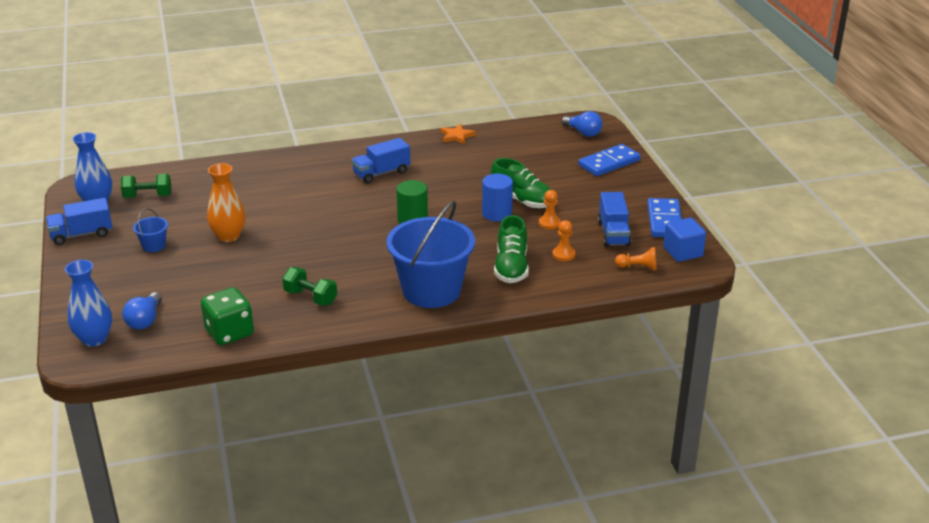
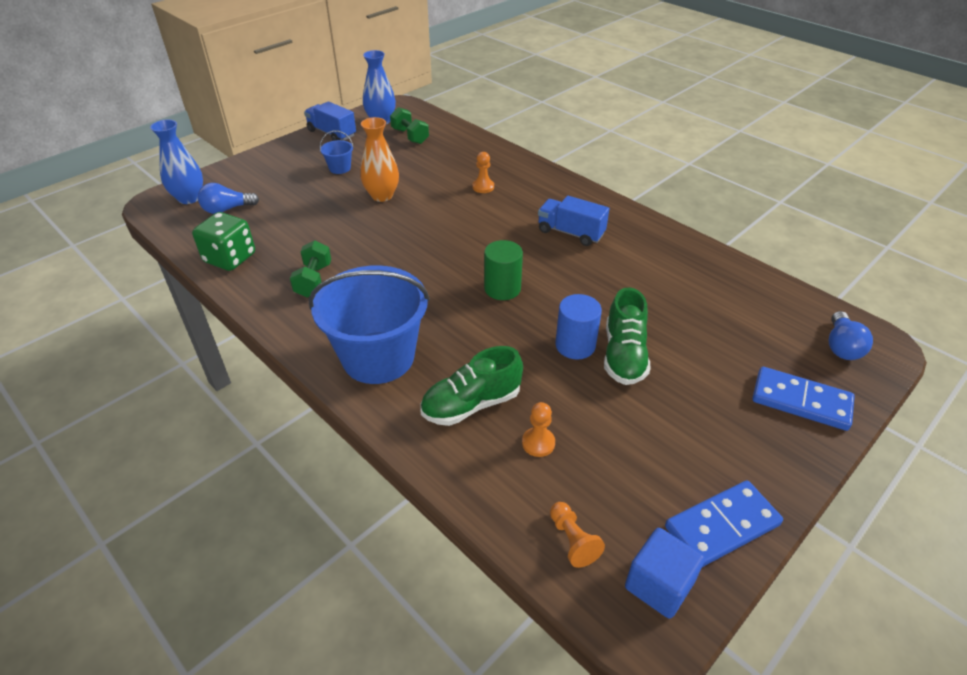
camera: 60 degrees right, 10 degrees up
orange star [441,124,476,144] -> none
orange pawn [539,190,561,229] -> orange pawn moved to [472,152,494,193]
blue truck [598,192,631,247] -> none

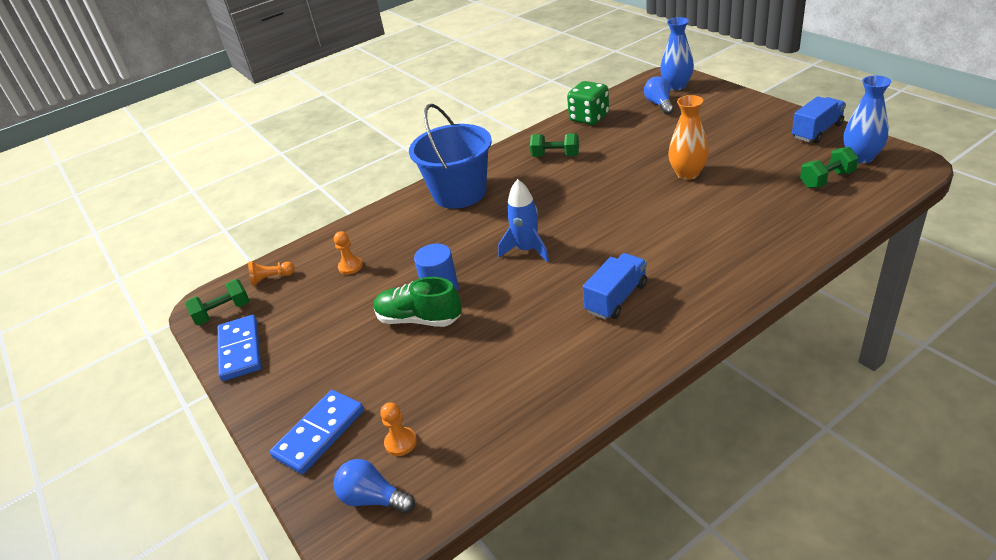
camera: 105 degrees right, 5 degrees down
blue bucket [320,130,354,174] -> none
green shoe [420,346,523,426] -> none
orange pawn [472,152,494,193] -> orange pawn moved to [380,402,417,456]
green cylinder [484,240,523,300] -> blue rocket [498,179,549,262]
blue cube [625,528,705,619] -> green dumbbell [185,279,249,325]

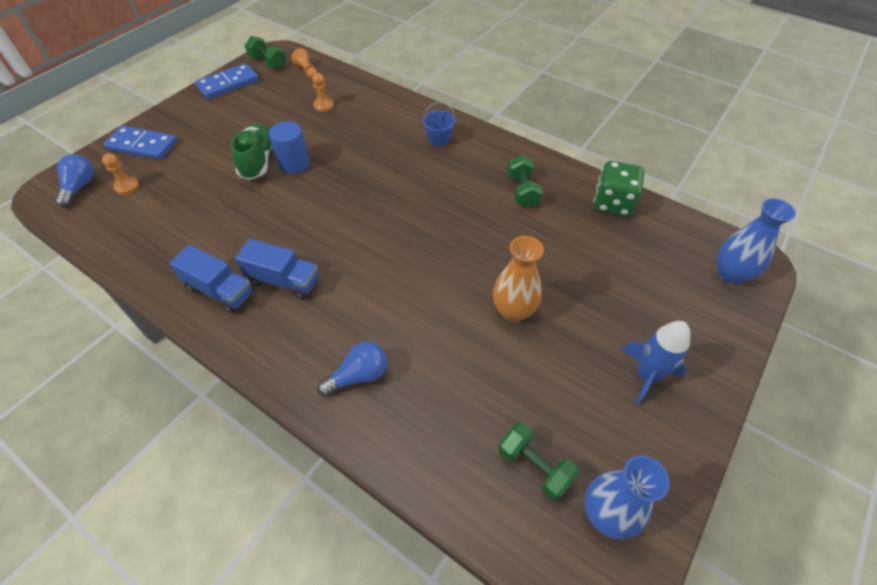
camera: 65 degrees right, 15 degrees up
blue bucket [409,104,492,209] -> blue bucket [422,102,455,146], size x0.41
blue rocket [498,179,549,262] -> blue rocket moved to [621,321,691,406]
blue light bulb [644,76,674,115] -> blue light bulb moved to [317,342,387,397]
blue truck [792,96,846,143] -> blue truck moved to [169,245,254,313]

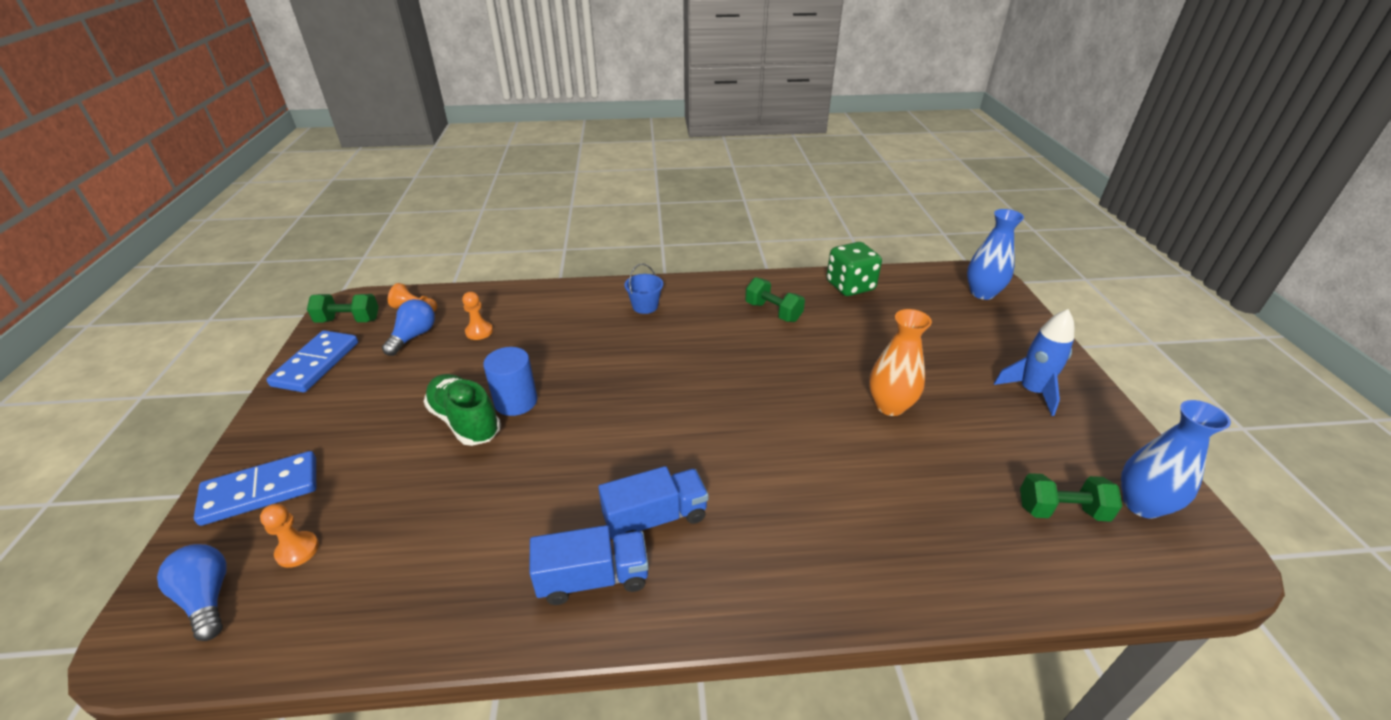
camera: 40 degrees left, 15 degrees down
blue light bulb [317,342,387,397] -> blue light bulb moved to [382,299,435,356]

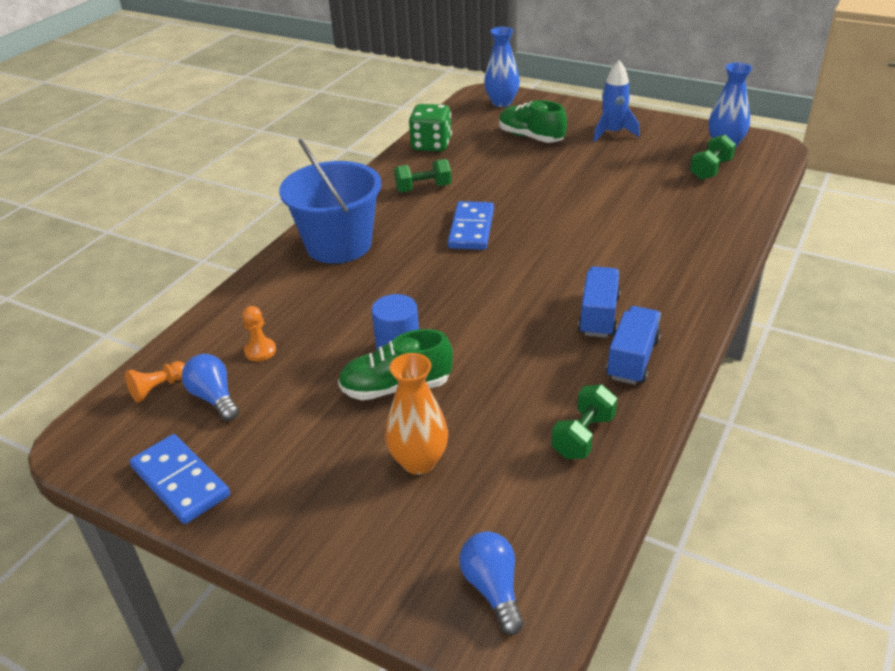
camera: 55 degrees left, 0 degrees up
blue light bulb [157,544,227,641] -> blue light bulb turned 75 degrees clockwise [459,531,524,635]
blue domino [194,451,316,526] -> blue domino moved to [448,201,494,250]
orange pawn [260,504,319,568] -> none
green dumbbell [307,294,378,322] -> green dumbbell moved to [551,385,617,459]
blue bucket [624,264,663,314] -> blue bucket [279,139,382,264], size x2.41
orange vase [869,309,932,416] -> orange vase moved to [385,353,448,475]
none -> green shoe [499,100,567,143]

